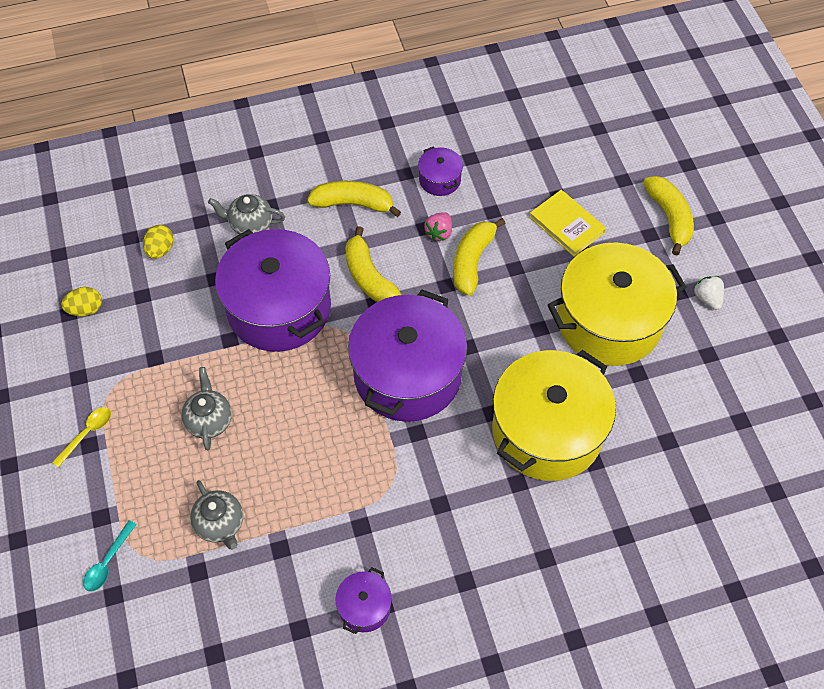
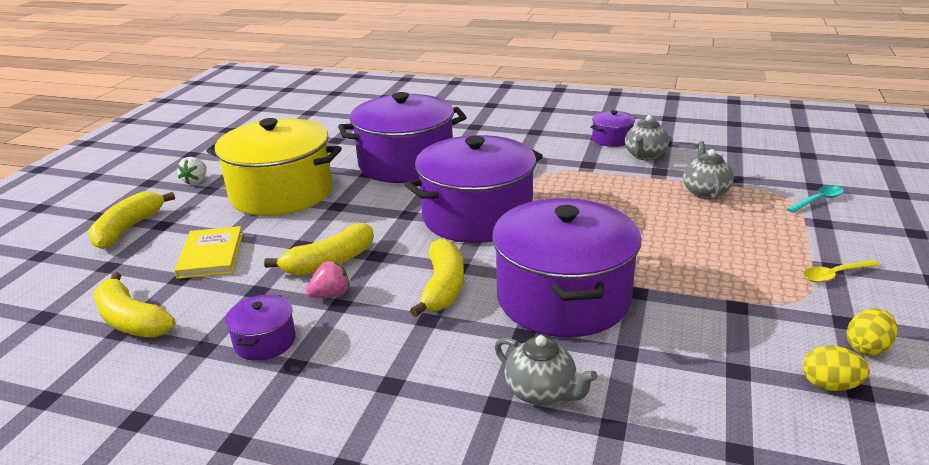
camera: 145 degrees left, 30 degrees down
yellow egg [143,225,173,259] -> yellow egg moved to [847,309,897,356]
grey teapot [181,367,232,451] -> grey teapot moved to [625,115,669,160]
yellow banana [307,181,401,217] -> yellow banana moved to [94,272,175,337]
yellow pot [492,350,616,481] -> purple pot [338,92,467,183]

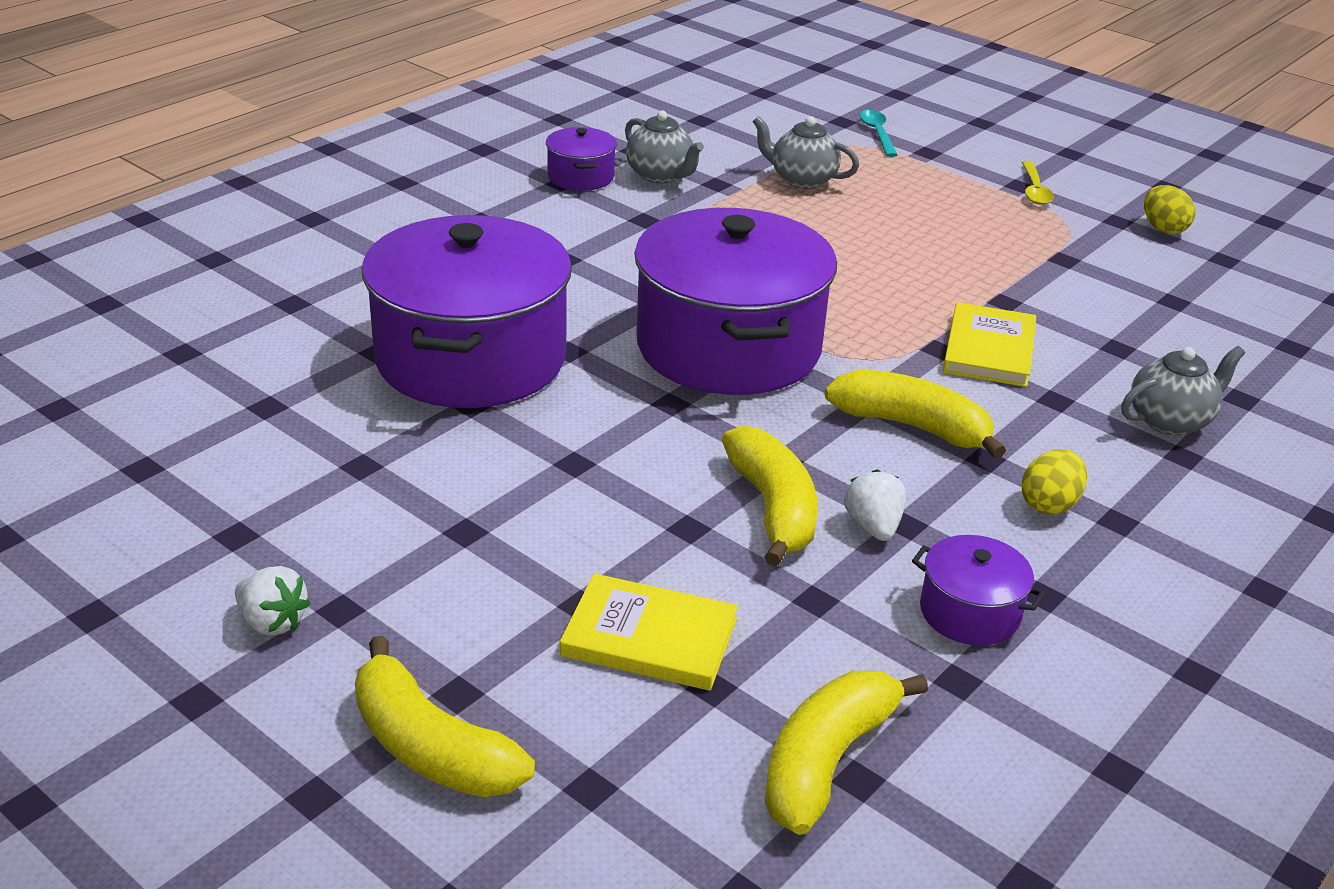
camera: 70 degrees left, 5 degrees up
yellow banana [94,272,175,337] -> yellow banana turned 150 degrees clockwise [765,671,928,835]
yellow pot [206,118,342,216] -> none
pink strawberry [306,261,349,298] -> white strawberry [844,469,906,541]
purple pot [492,198,642,337] -> yellow book [943,302,1036,387]
yellow egg [803,346,870,391] -> yellow egg moved to [1022,449,1087,515]

